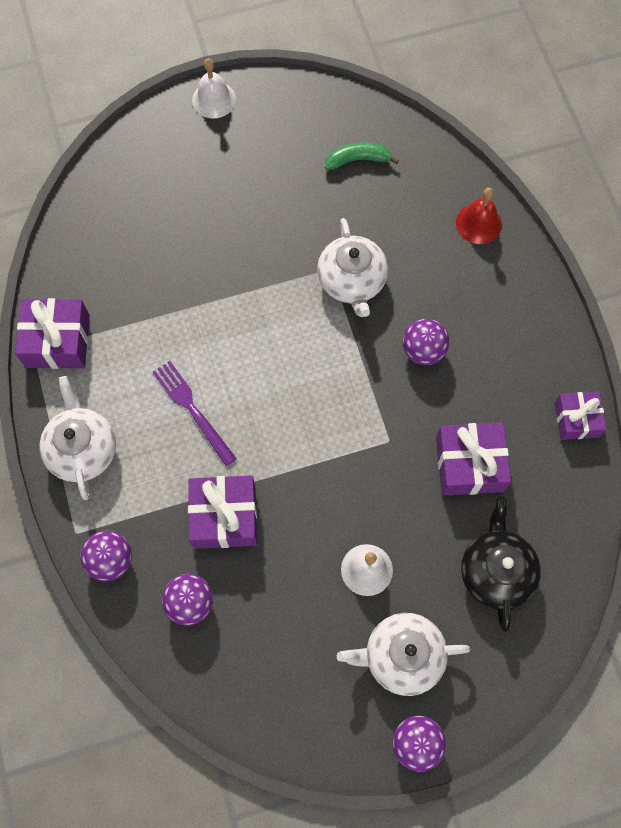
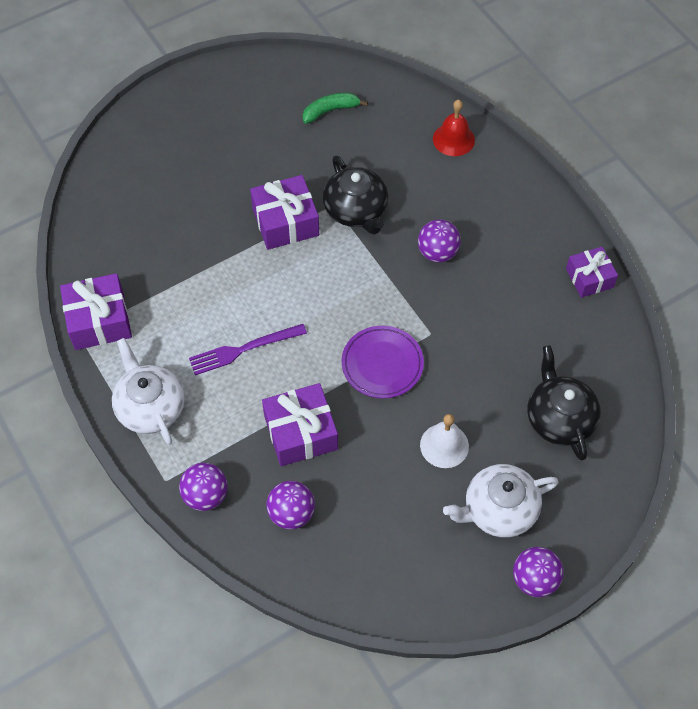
camera: 15 degrees left, 10 degrees down
purple fork [153,361,237,466] -> purple fork turned 60 degrees counterclockwise [189,324,307,375]
white bell [192,58,236,119] -> none
white teapot [317,218,388,317] -> black teapot [323,155,388,235]
purple gift [436,422,511,496] -> purple gift moved to [250,175,319,250]
none -> purple plate [342,326,424,398]

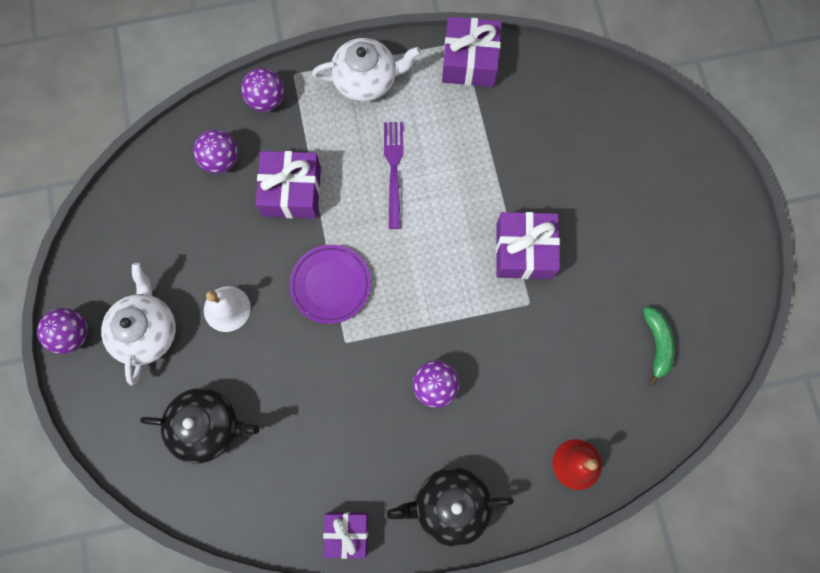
camera: 110 degrees right, 15 degrees up
black teapot [323,155,388,235] -> black teapot moved to [387,467,514,547]

